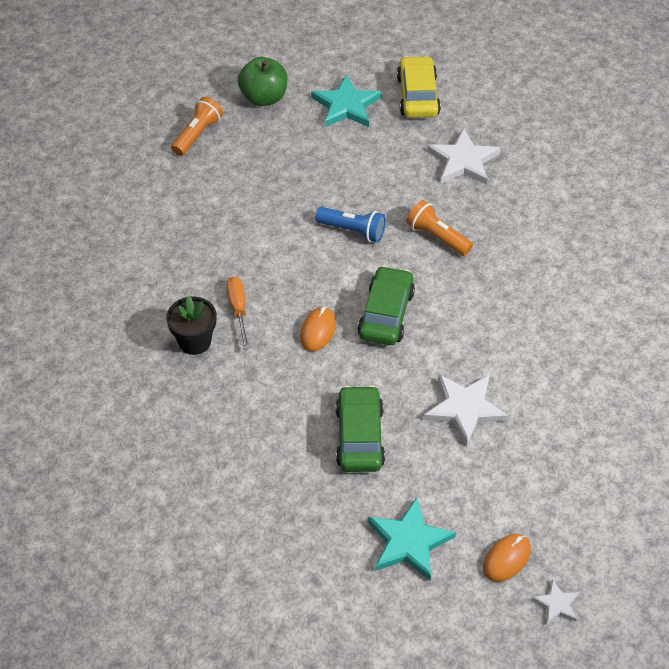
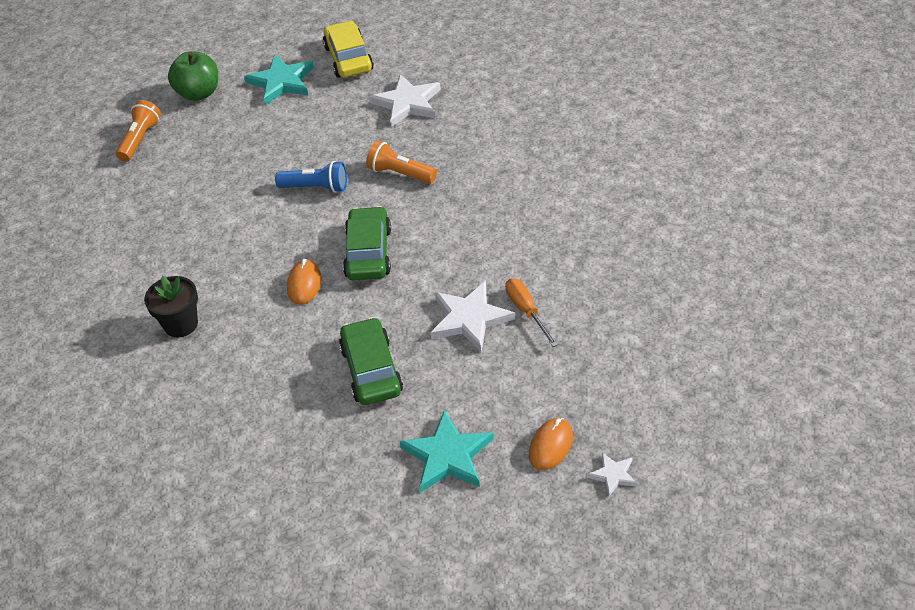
camera: 10 degrees left, 5 degrees down
orange screwdriver [227,277,249,350] -> orange screwdriver moved to [505,278,558,347]

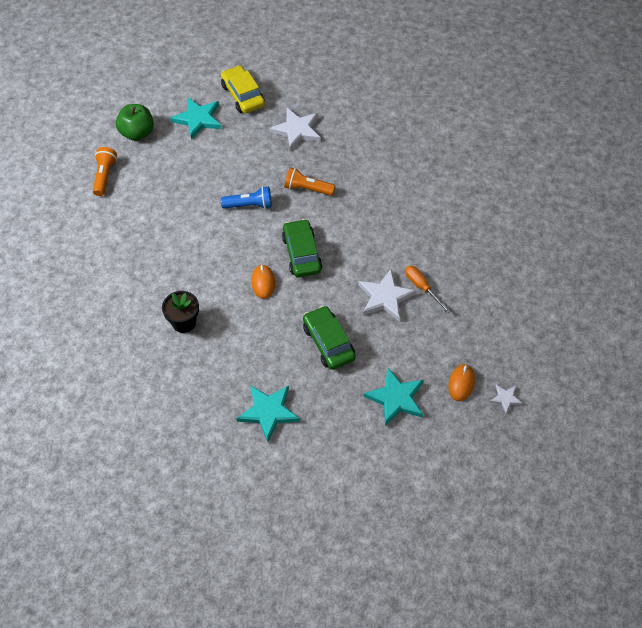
camera: 15 degrees left, 10 degrees up
none -> turquoise star [236,385,300,442]

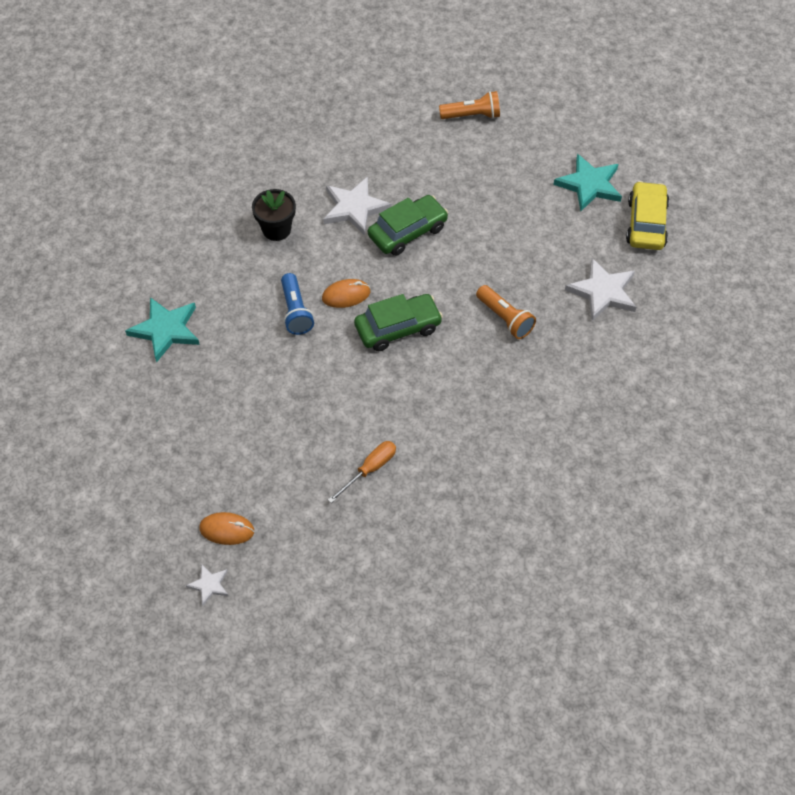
camera: 80 degrees right, 0 degrees up
green apple [116,104,154,141] -> none
yellow car [221,65,265,113] -> yellow car turned 45 degrees counterclockwise [626,181,669,250]
blue flashlight [221,186,272,209] -> blue flashlight moved to [281,273,314,335]
orange flashlight [284,167,335,196] -> orange flashlight turned 135 degrees clockwise [476,285,536,339]
green car [303,306,356,370] -> green car moved to [368,195,448,256]
white star [358,269,416,321] -> white star moved to [323,177,392,236]
turquoise star [363,368,424,426] -> none

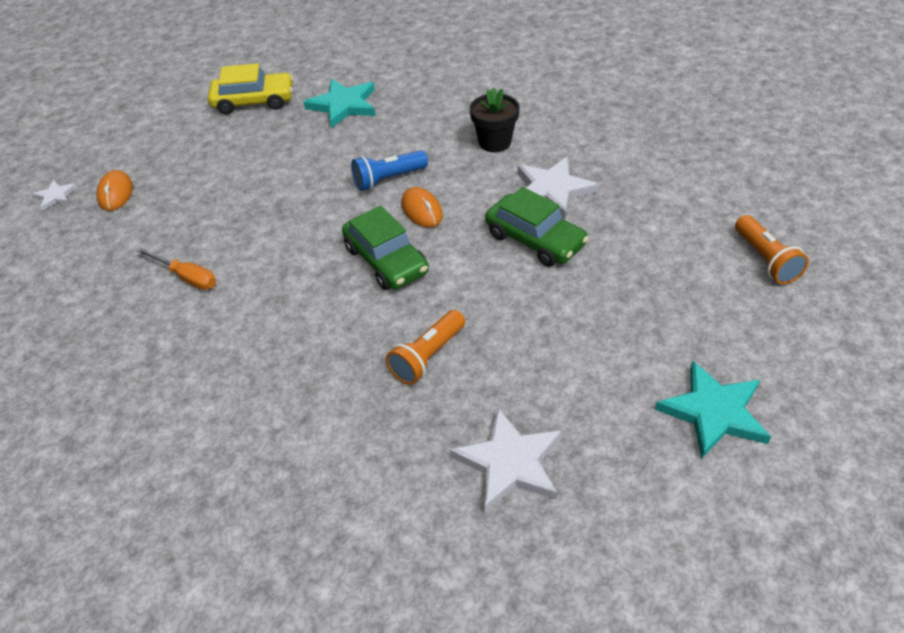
camera: 80 degrees right, 10 degrees down
yellow car [626,181,669,250] -> yellow car moved to [208,63,293,115]

